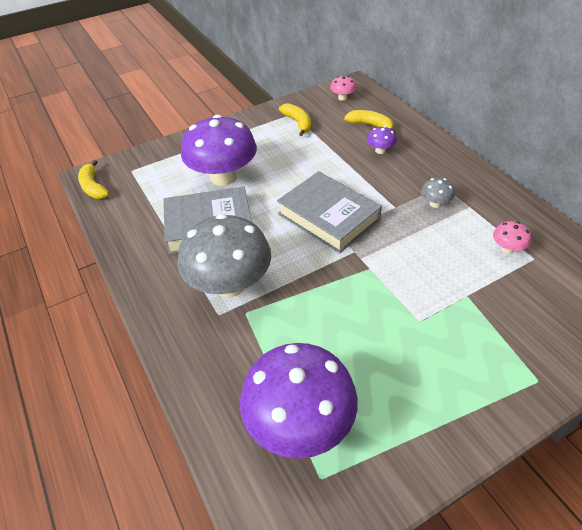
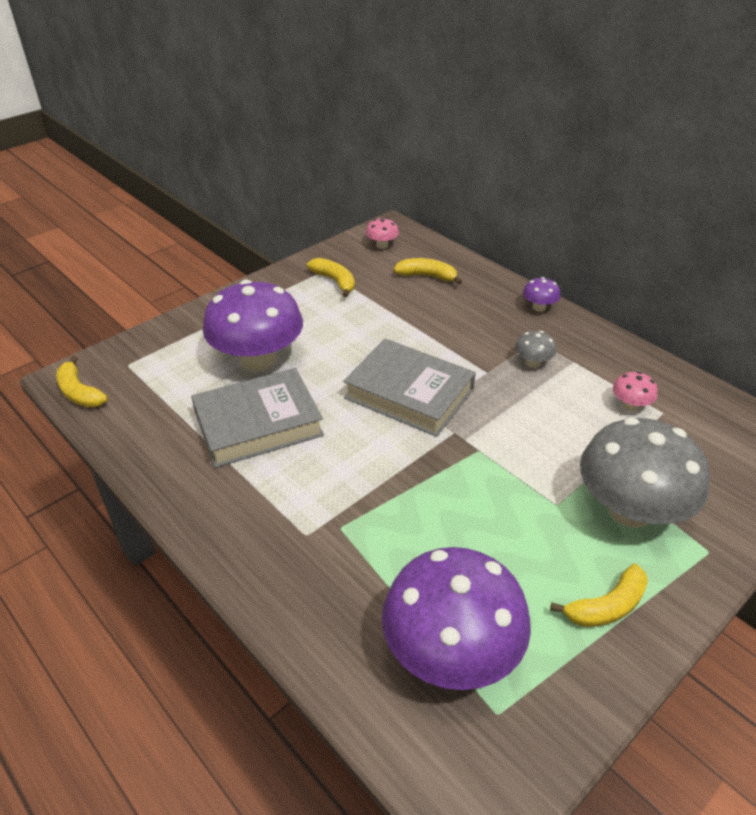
camera: 15 degrees left, 5 degrees down
grey mushroom [178,214,271,297] -> grey mushroom moved to [580,418,710,528]
purple mushroom [367,126,397,154] -> purple mushroom moved to [523,277,560,312]
none -> yellow banana [550,564,648,627]

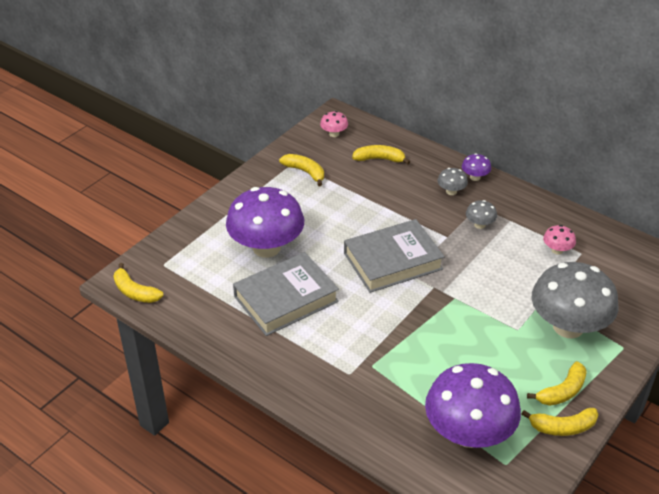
camera: 10 degrees left, 0 degrees up
grey book [343,339,476,437] -> grey book turned 45 degrees counterclockwise [344,219,445,293]
none -> grey mushroom [437,168,468,195]
none -> yellow banana [521,408,598,436]

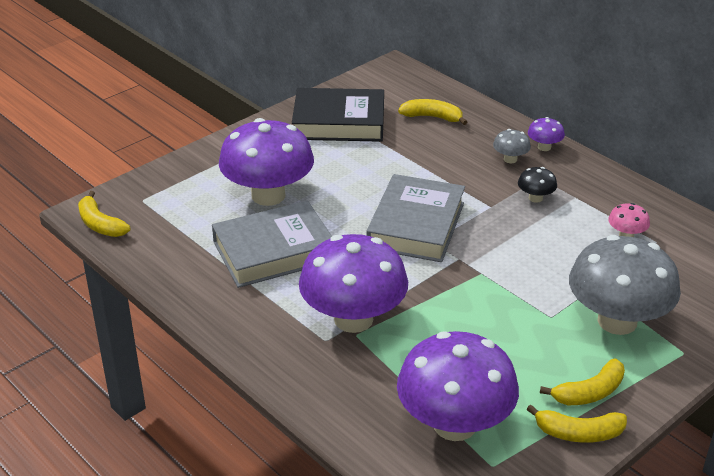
camera: 10 degrees right, 5 degrees down
yellow banana [279,154,324,186] -> black book [292,88,384,142]
pink mushroom [320,111,348,137] -> none
grey book [344,219,445,293] -> grey book turned 60 degrees counterclockwise [366,174,465,262]
grey mushroom [466,200,497,229] -> black mushroom [518,167,557,203]
none -> purple mushroom [299,234,408,333]

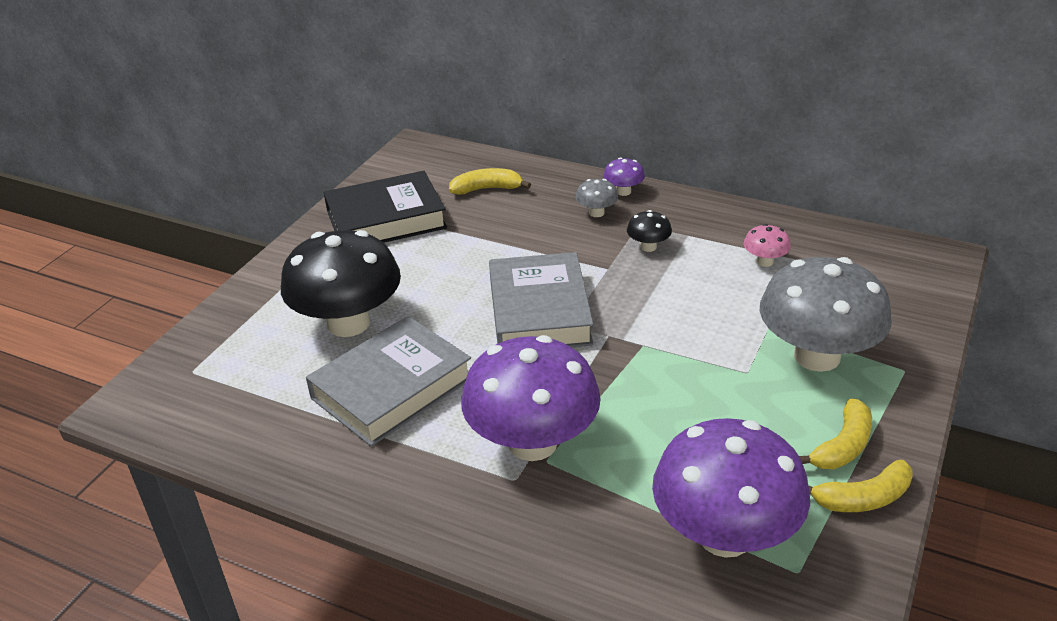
camera: 20 degrees left, 0 degrees up
yellow banana [78,191,130,237] -> none
purple mushroom [219,118,314,206] -> black mushroom [281,230,401,337]

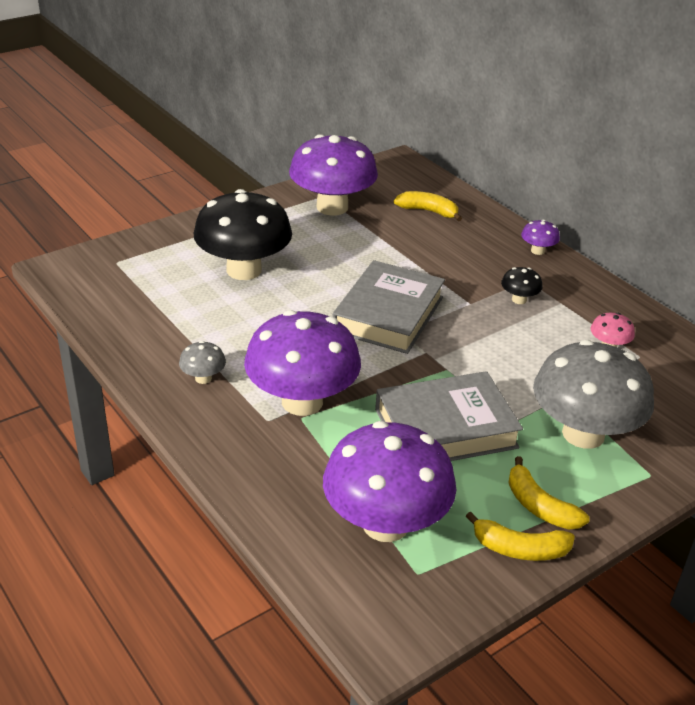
camera: 25 degrees right, 0 degrees up
grey book [306,316,471,447] -> grey book moved to [375,371,523,461]
black book [324,171,447,243] -> purple mushroom [289,134,378,216]
grey mushroom [576,179,618,217] -> grey mushroom moved to [179,341,226,384]
yellow banana [799,398,872,469] -> yellow banana turned 75 degrees clockwise [508,456,590,530]

